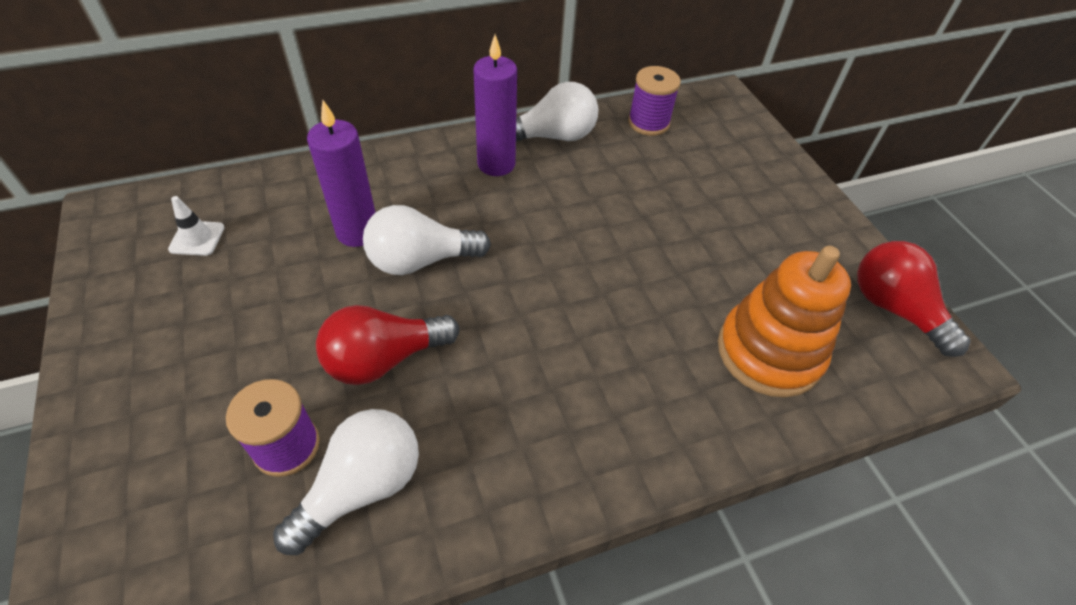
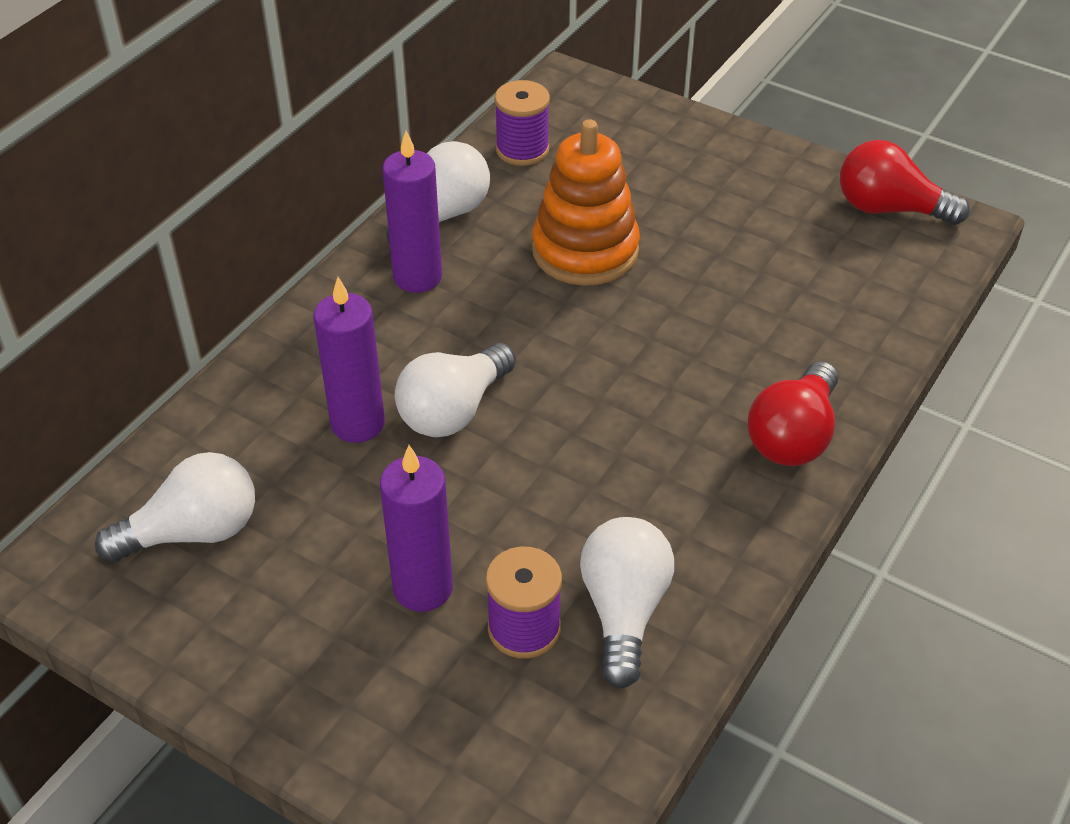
camera: 35 degrees left, 5 degrees down
white traffic cone [168,196,225,256] -> white light bulb [95,452,255,562]
red light bulb [316,305,459,385] -> red light bulb moved to [748,361,838,466]
orange stacking toy [718,246,851,398] -> orange stacking toy moved to [532,119,640,286]
none -> purple candle [380,445,453,612]

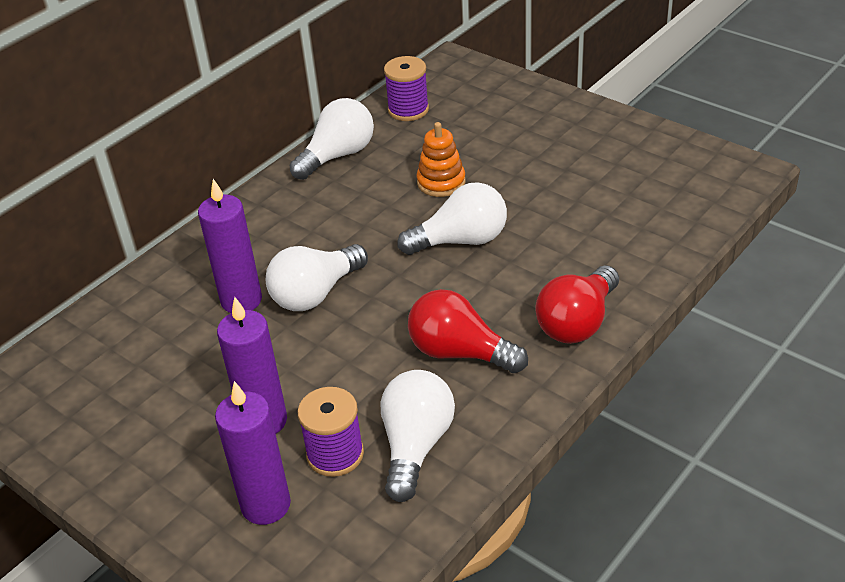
camera: 10 degrees right, 5 degrees down
white light bulb [95,452,255,562] -> white light bulb moved to [398,182,507,255]
purple candle [383,131,442,293] -> purple candle moved to [215,381,291,525]
orange stacking toy [532,119,640,286] -> orange stacking toy [416,122,466,197], size x0.59
red light bulb [840,140,970,225] -> red light bulb moved to [408,289,528,373]

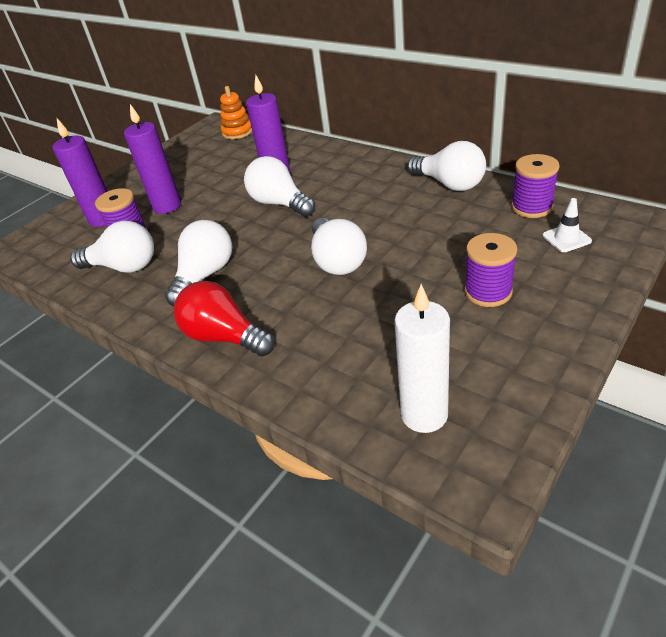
camera: 90 degrees right, 0 degrees up
red light bulb [408,289,528,373] -> white light bulb [165,220,232,306]
orange stacking toy [416,122,466,197] -> orange stacking toy moved to [220,86,252,139]
none -> white candle [394,284,450,433]
none -> purple spool [465,233,517,307]
none -> white traffic cone [542,198,592,252]

